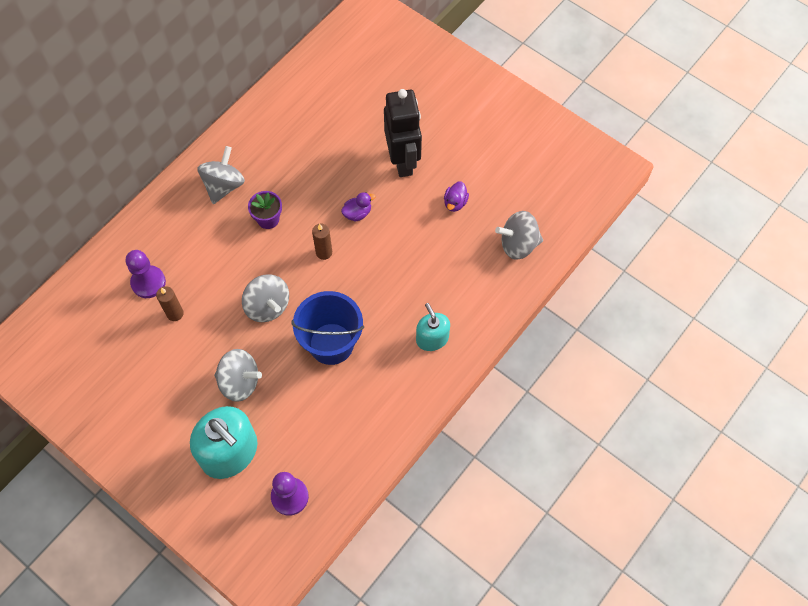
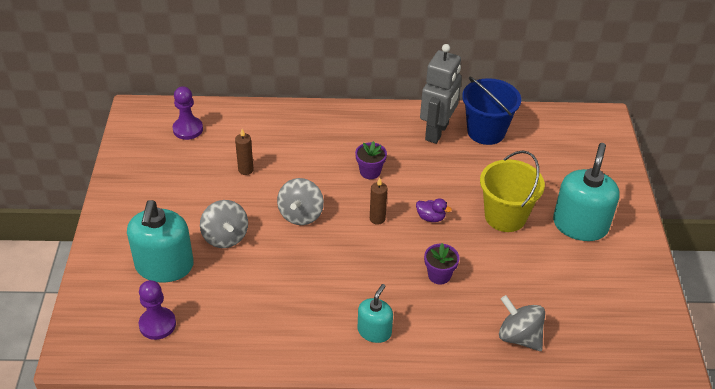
camera: 50 degrees right, 20 degrees down
purple pawn [126,250,166,298] -> purple pawn moved to [172,86,203,140]
grey spinning top [197,146,245,204] -> none
blue bucket [291,291,364,365] -> blue bucket moved to [462,77,521,145]
black robot [384,89,422,177] -> yellow bucket [480,151,545,232]
purple duck [444,181,469,212] -> none
none -> grey robot [420,44,462,144]
none -> purple flower pot [424,243,460,284]
none -> turquoise soap dispenser [553,143,620,241]

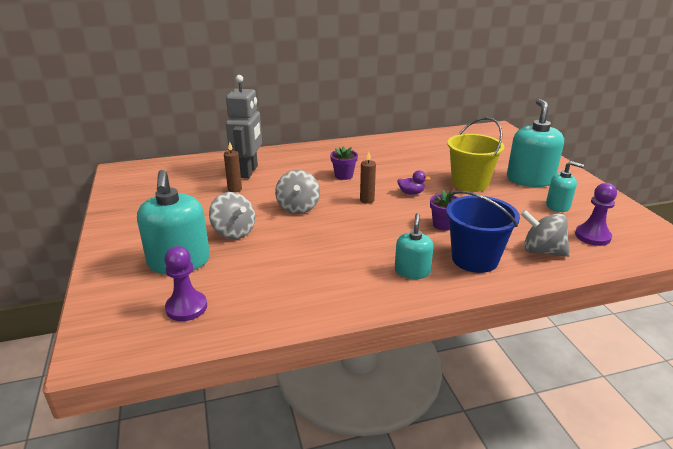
camera: 15 degrees left, 15 degrees down
purple pawn [172,86,203,140] -> purple pawn moved to [575,183,617,246]
grey robot [420,44,462,144] -> grey robot moved to [226,75,262,179]
blue bucket [462,77,521,145] -> blue bucket moved to [446,191,520,273]
none -> turquoise soap dispenser [546,161,584,212]

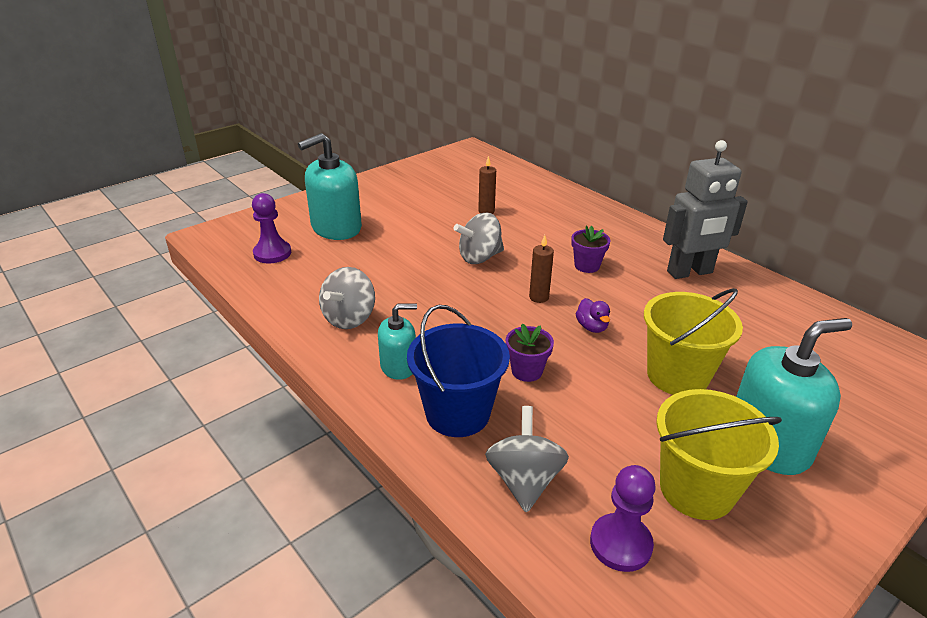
camera: 65 degrees right, 5 degrees up
grey spinning top [209,192,255,239] -> grey spinning top moved to [319,267,375,329]
grey robot [226,75,262,179] -> grey robot moved to [663,140,748,279]
turquoise soap dispenser [546,161,584,212] -> yellow bucket [656,389,782,520]

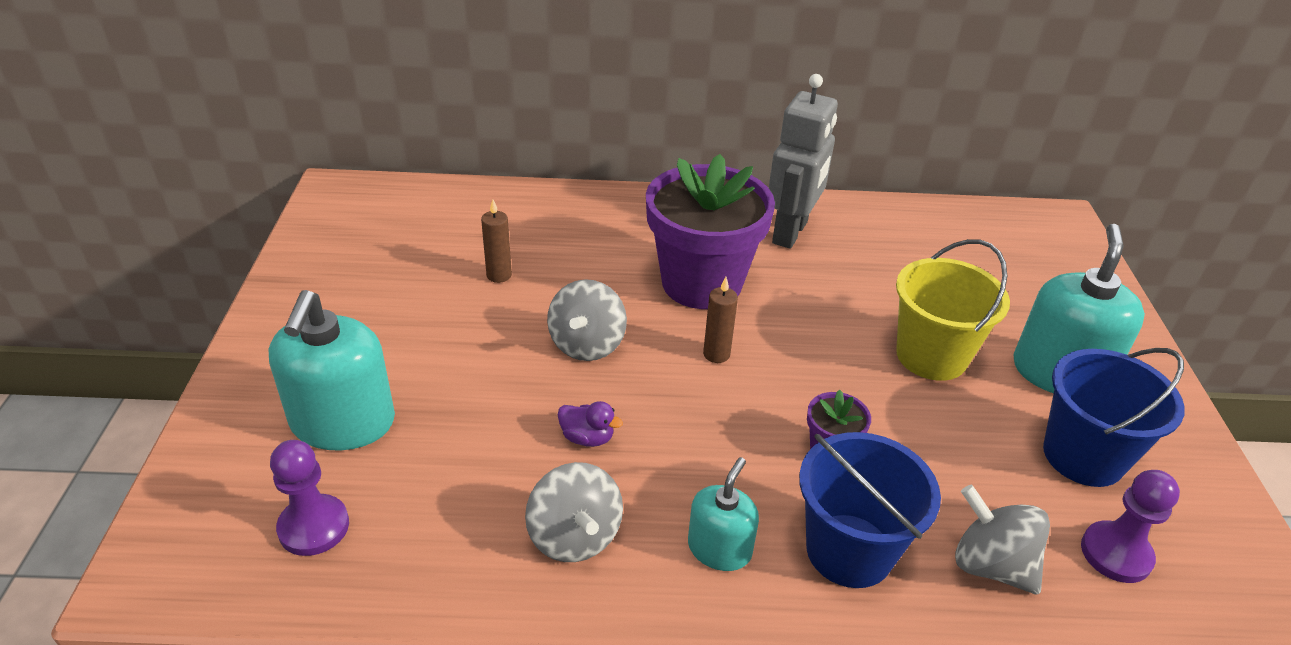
camera: 50 degrees left, 5 degrees up
purple flower pot [571,226,610,273] -> purple flower pot [646,154,775,309], size x2.38
purple duck [576,298,610,333] -> purple duck moved to [558,401,623,447]
yellow bucket [656,389,782,520] -> blue bucket [1043,348,1185,487]

